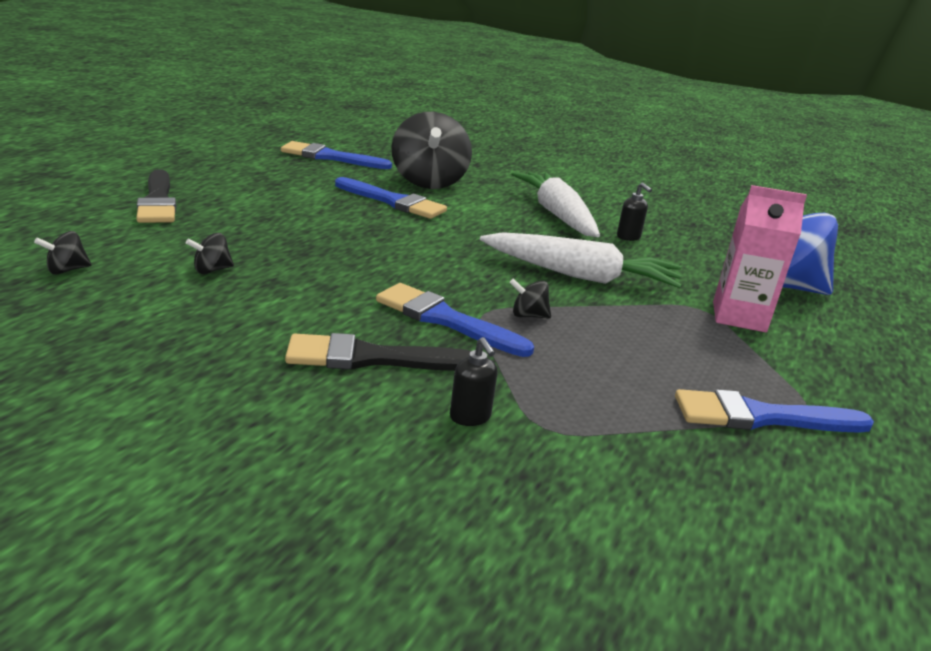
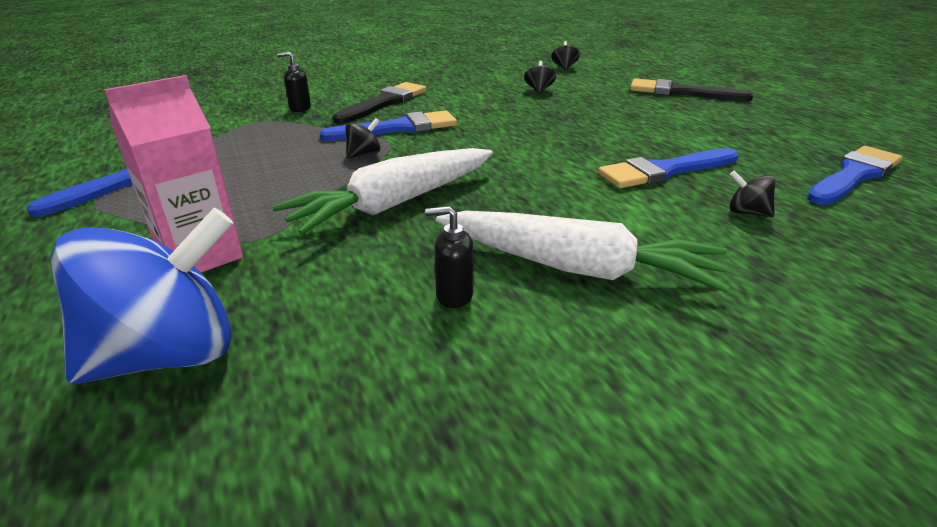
camera: 130 degrees right, 5 degrees up
black spinning top [391,112,472,189] -> black spinning top [729,170,776,217], size x0.41

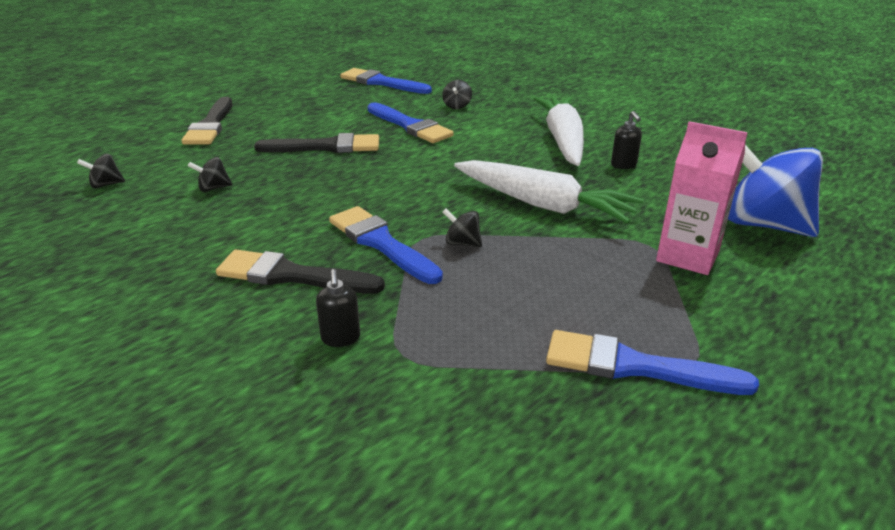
camera: 110 degrees left, 0 degrees up
none -> black brush [254,133,379,153]

